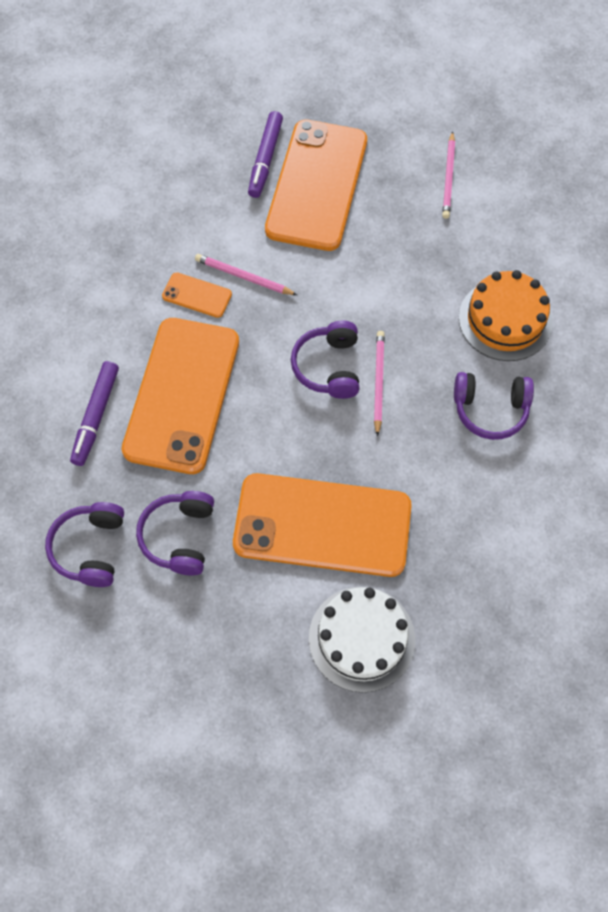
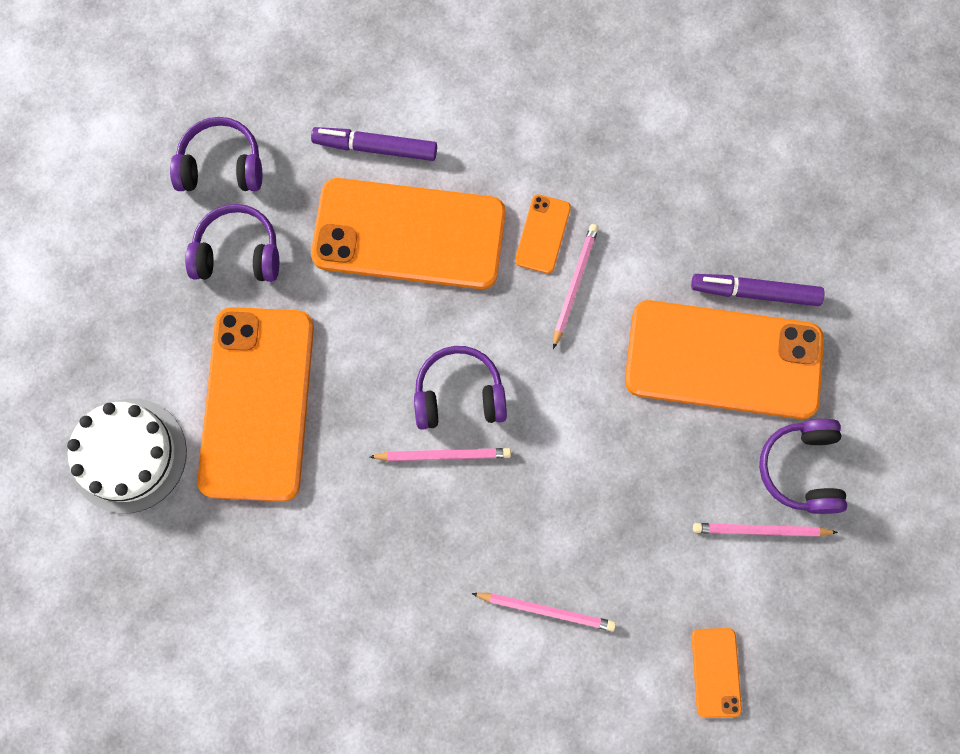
camera: 85 degrees right, 10 degrees up
purple headphones [454,372,534,440] -> purple headphones moved to [759,419,847,514]
orange cake [459,270,553,361] -> pink pencil [471,593,616,631]
none -> orange phone [692,628,742,718]

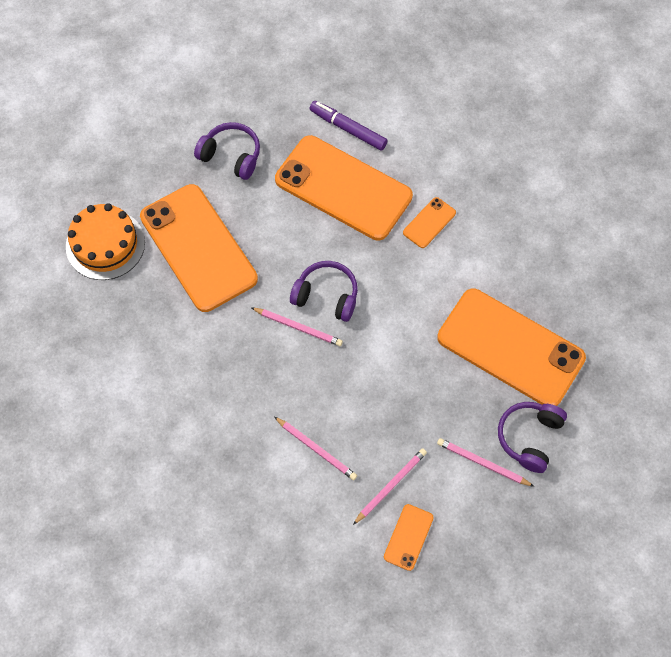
camera: 25 degrees right, 10 degrees down
white cake [67,399,187,513] -> orange cake [66,203,145,280]
purple headphones [170,117,262,191] -> none
orange phone [197,307,314,502] -> orange phone turned 60 degrees counterclockwise [140,184,258,312]
pink pencil [553,224,599,349] -> pink pencil moved to [353,448,427,525]
purple marker [691,274,825,306] -> none

